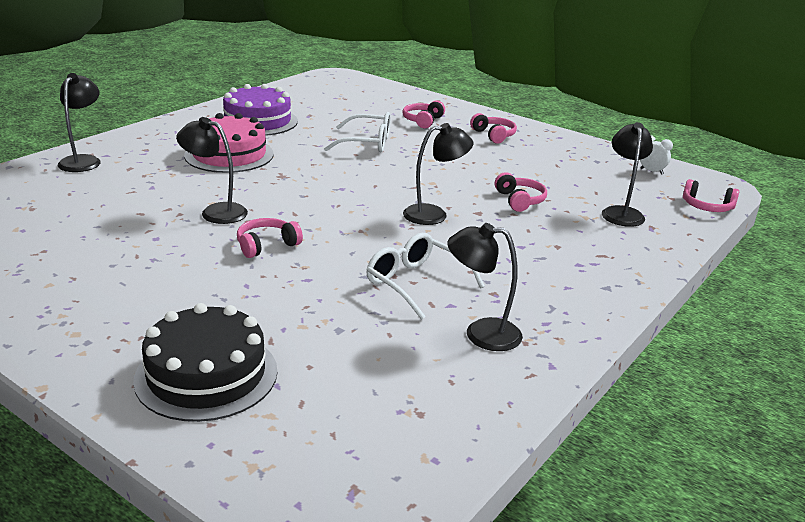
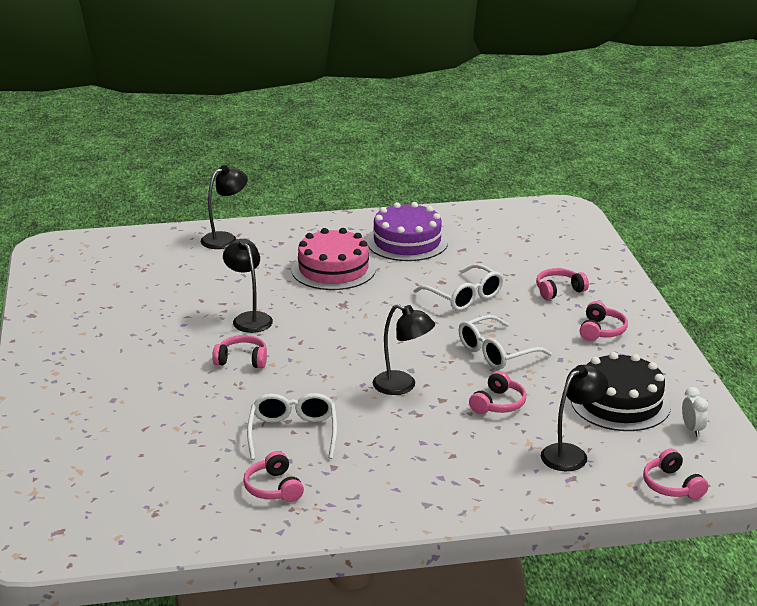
camera: 45 degrees right, 0 degrees up
black cake [133,303,277,422] -> black cake moved to [571,352,671,431]
black lamp [447,223,523,351] -> pink headphones [243,451,304,502]
none -> white glasses [459,315,552,369]

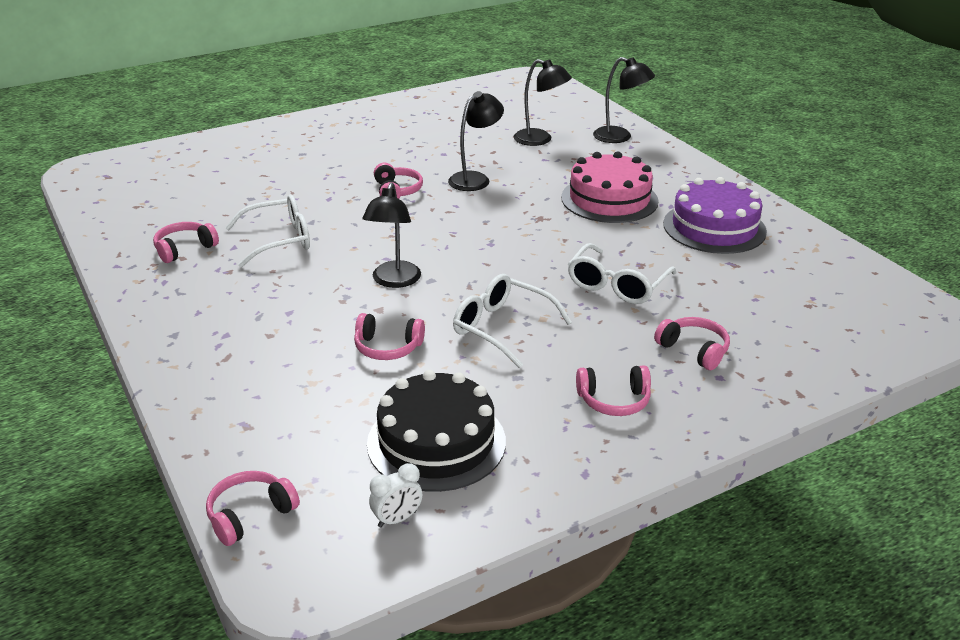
camera: 70 degrees right, 5 degrees up
black lamp [541,365,608,471] -> black lamp moved to [514,59,572,146]

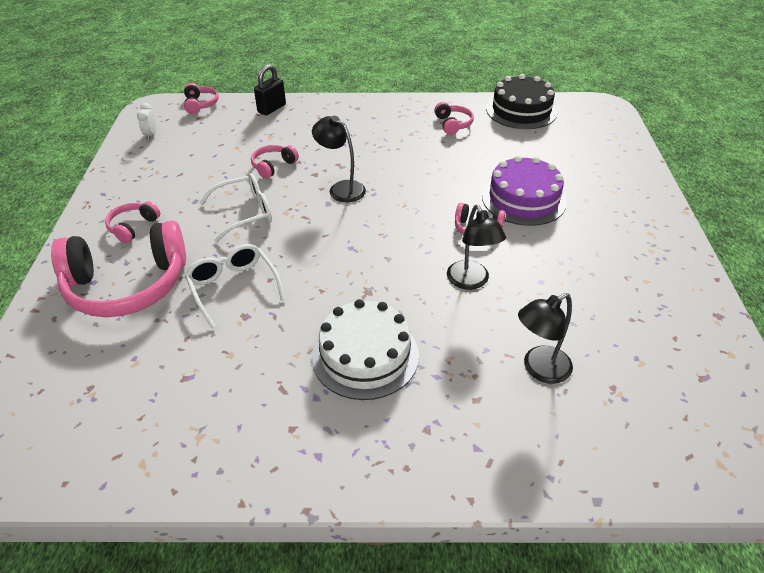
camera: 120 degrees right, 10 degrees up
white glasses [225,195,310,268] -> none
black cake [367,370,506,492] -> black cake moved to [486,74,557,129]
pink cake [561,151,658,223] -> white cake [312,299,419,400]
black lamp [593,57,655,143] -> none
pink headphones [654,317,730,370] -> pink headphones [51,220,186,317], size x2.27
purple cake [663,177,767,254] -> purple cake moved to [482,155,567,226]
none -> black padlock [254,64,286,115]

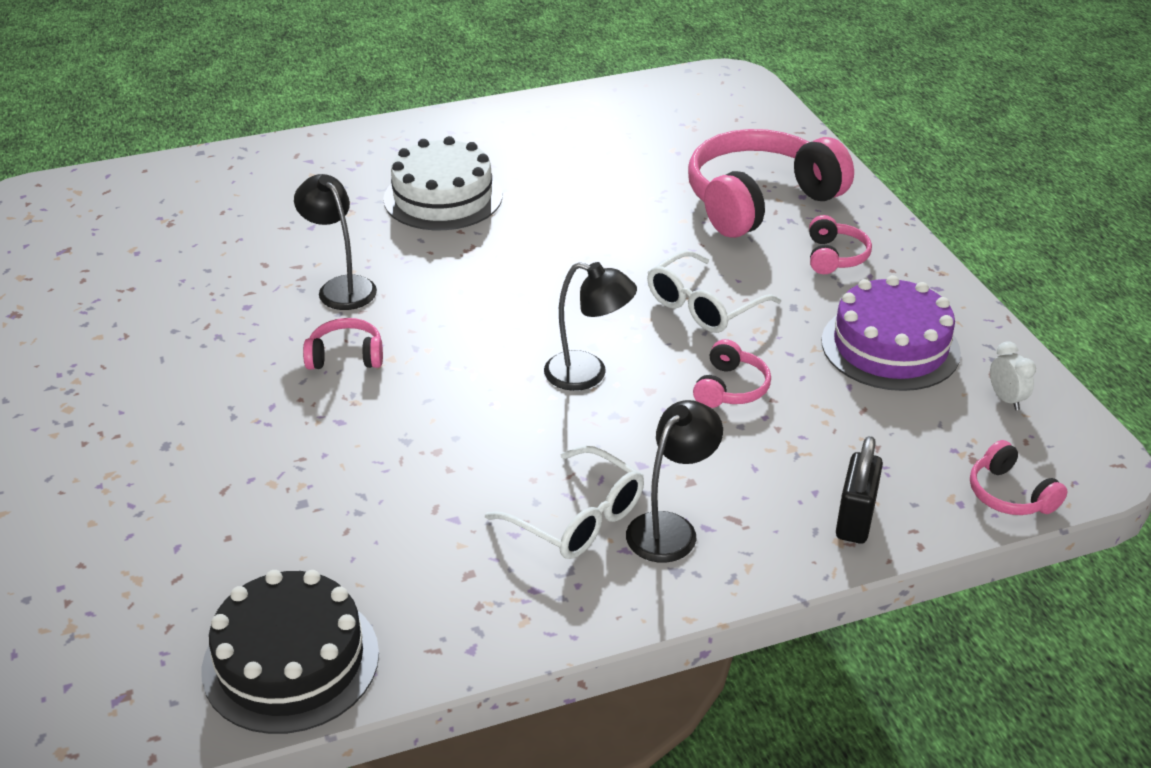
camera: 160 degrees right, 5 degrees down
white glasses [185,244,285,328] -> white glasses moved to [485,446,644,559]
pink headphones [434,102,474,135] -> none
purple cake [482,155,567,226] -> purple cake moved to [822,275,961,391]
black lamp [518,293,573,384] -> black lamp moved to [626,400,723,563]

